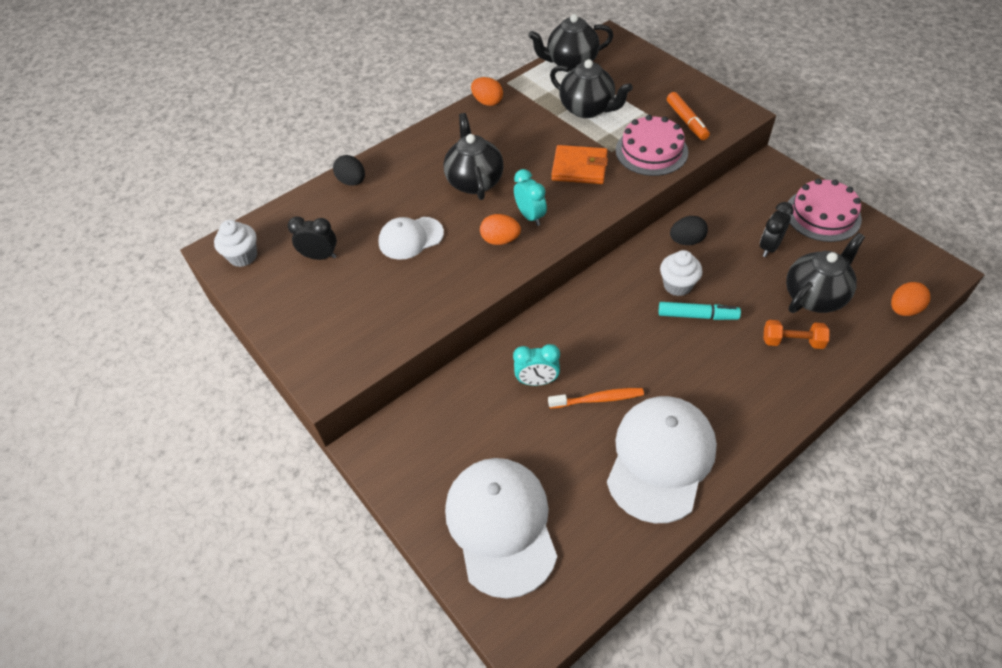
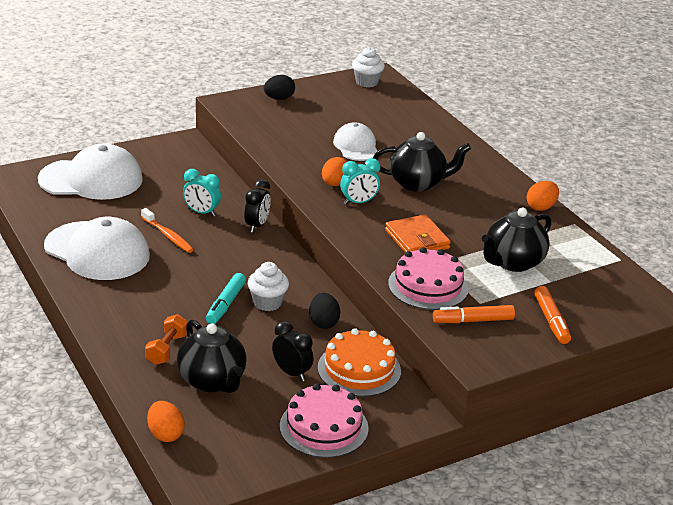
camera: 95 degrees right, 20 degrees down
black clock [288,216,337,260] -> black clock moved to [244,179,271,232]
black egg [333,155,365,186] -> black egg moved to [264,75,295,100]
turquoise clock [513,344,560,386] -> turquoise clock turned 75 degrees counterclockwise [183,169,221,217]
black teapot [528,14,614,71] -> none
orange toothbrush [548,388,644,409] -> orange toothbrush turned 45 degrees counterclockwise [141,208,194,253]
orange wallet [551,145,608,184] -> orange wallet turned 45 degrees counterclockwise [385,214,451,253]
none -> orange cake [317,328,401,397]
none -> orange marker [534,286,571,344]

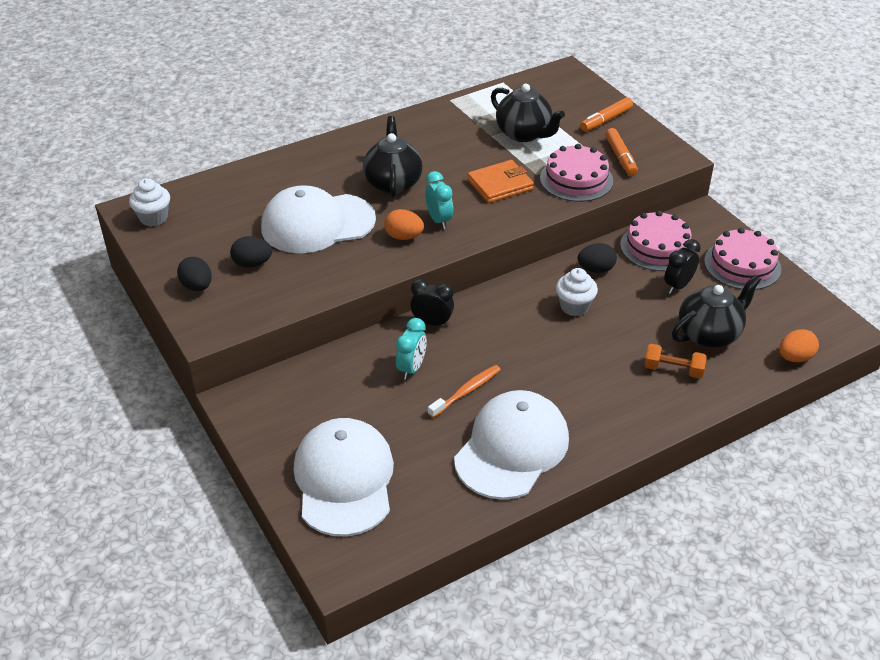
camera: 90 degrees left, 10 degrees up
turquoise marker [206,273,246,324] -> none
orange cake [317,328,401,397] -> pink cake [620,211,695,271]
white cap [333,122,377,161] -> white cap [261,185,376,253], size x1.74
orange egg [526,181,559,211] -> none
orange marker [534,286,571,344] -> orange marker turned 150 degrees clockwise [580,97,633,132]
none -> black egg [230,236,272,268]

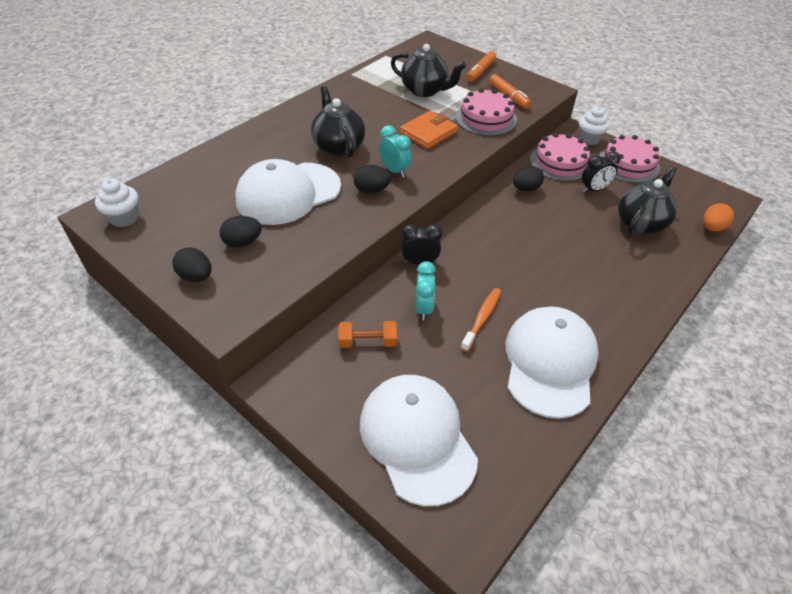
camera: 20 degrees left, 5 degrees up
orange egg [384,209,424,240] -> black egg [354,165,391,193]
white cupcake [556,268,598,316] -> white cupcake moved to [579,106,610,145]
orange dumbbell [644,344,707,378] -> orange dumbbell moved to [338,321,397,348]
black clock [664,239,701,294] -> black clock turned 135 degrees counterclockwise [582,151,621,193]

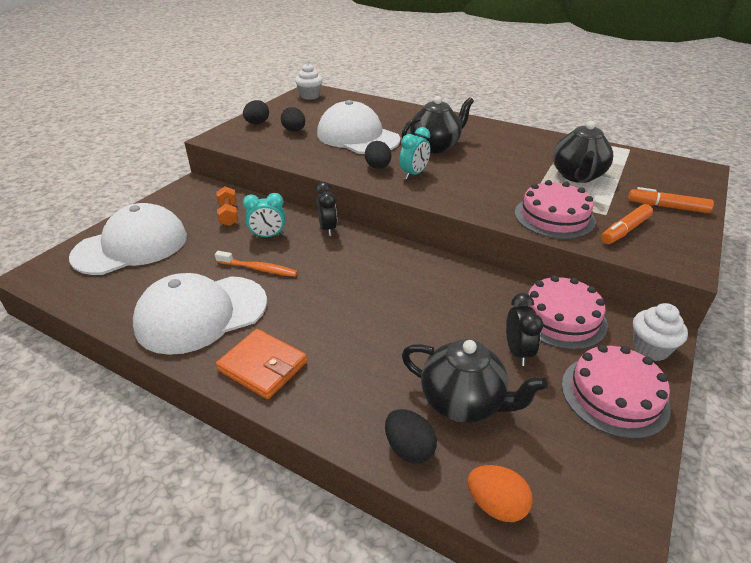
camera: 80 degrees right, 10 degrees down
orange wallet [400,111,458,149] -> orange wallet moved to [216,329,307,399]
white cap [505,307,599,419] -> white cap turned 150 degrees clockwise [133,273,267,355]
black egg [513,166,544,192] -> black egg moved to [385,409,437,464]
black clock [582,151,621,193] -> black clock turned 150 degrees counterclockwise [506,293,543,366]

